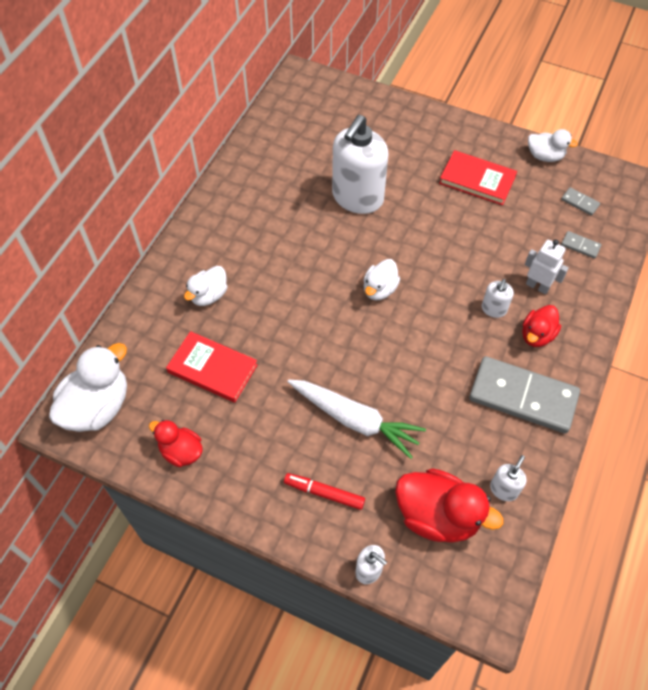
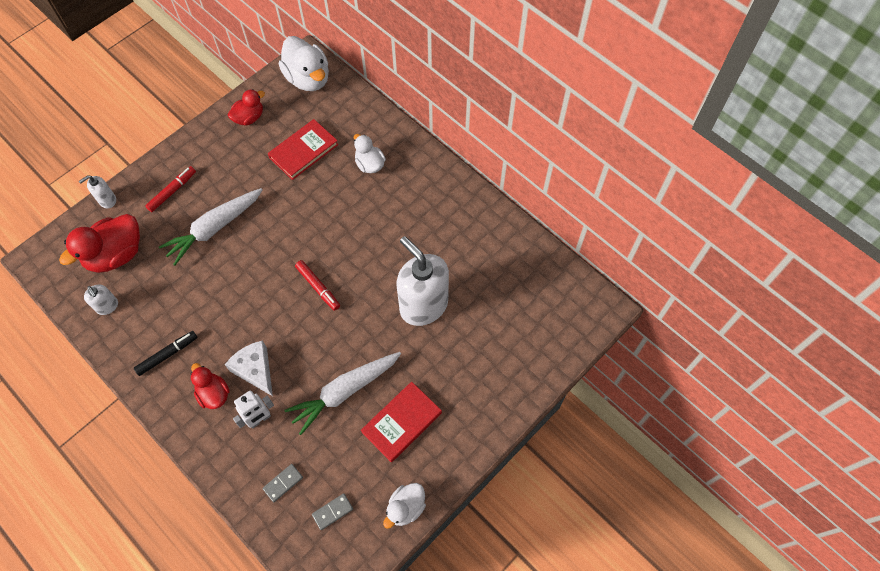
camera: 110 degrees right, 5 degrees up
white duck [364,259,400,300] -> red marker [295,260,340,311]
grey domino [469,356,580,434] -> black marker [134,331,198,376]
white soap dispenser [482,279,514,318] -> white cheese [225,340,273,396]
none -> white carrot [284,352,401,435]

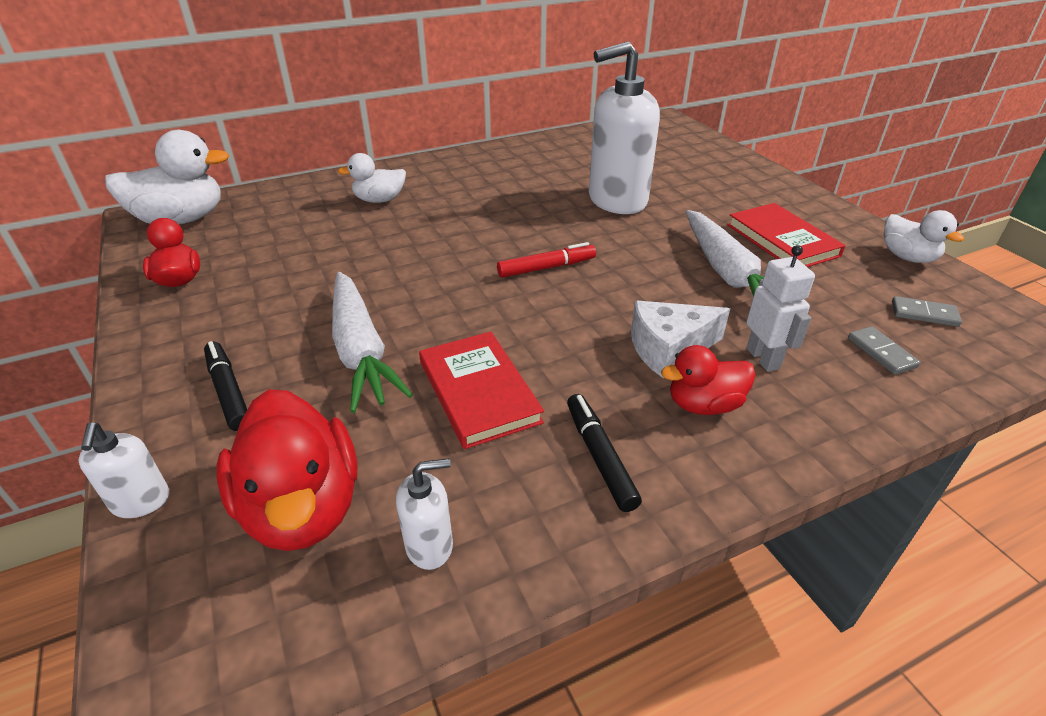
camera: 70 degrees left, 25 degrees down
red marker [145,166,196,212] -> black marker [204,341,247,431]
red book [268,119,338,180] -> red book moved to [419,332,544,449]
grey domino [312,493,353,530] -> grey domino turned 60 degrees counterclockwise [892,296,962,327]

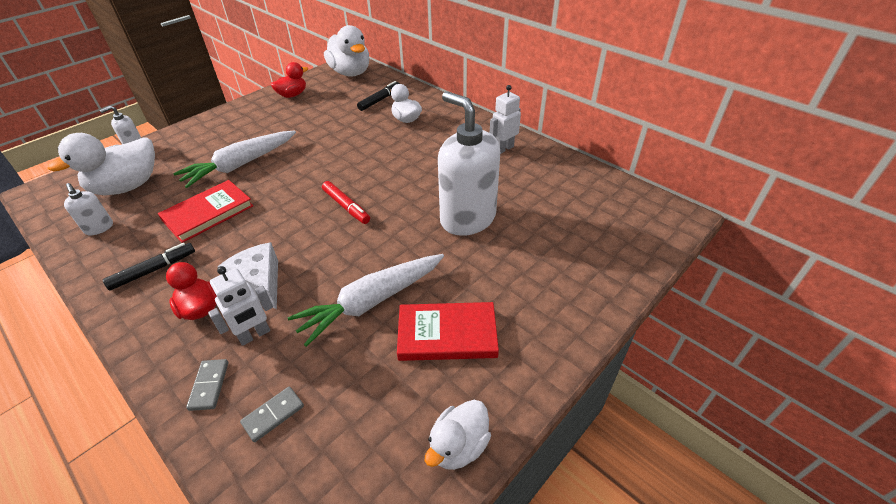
camera: 70 degrees right, 5 degrees up
black marker [204,341,247,431] -> black marker moved to [357,81,400,111]
red duck [217,389,357,551] -> white duck [47,133,155,196]
red book [727,203,846,267] -> red book turned 45 degrees clockwise [397,302,499,361]
grey domino [892,296,962,327] -> grey domino moved to [186,359,228,411]
none -> white robot [490,85,521,154]

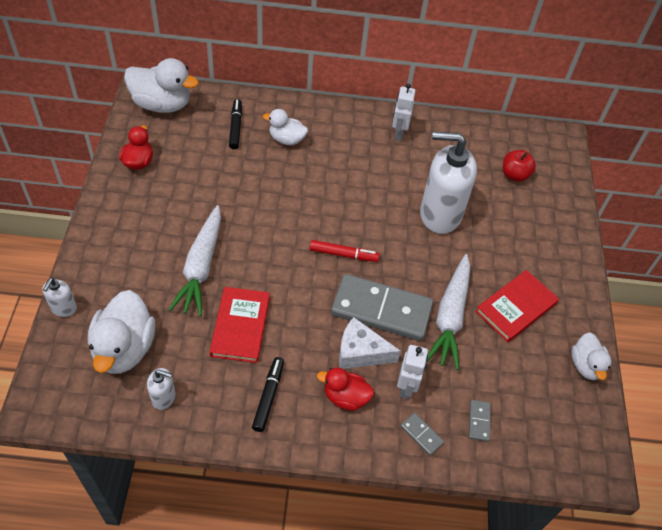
camera: 45 degrees left, 10 degrees up
none -> grey domino [331,274,433,341]
none -> red apple [503,150,536,182]

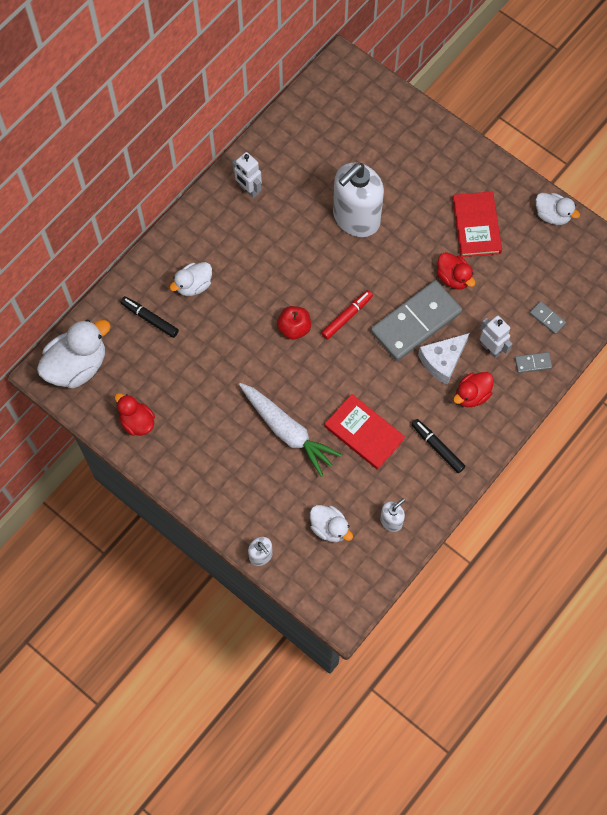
camera: 50 degrees left, 15 degrees up
white duck [88,290,155,374] -> white duck [310,505,353,542], size x0.59
white carrot [426,254,470,370] -> red duck [437,252,475,289]
red apple [503,150,536,182] -> red apple moved to [277,306,311,340]

